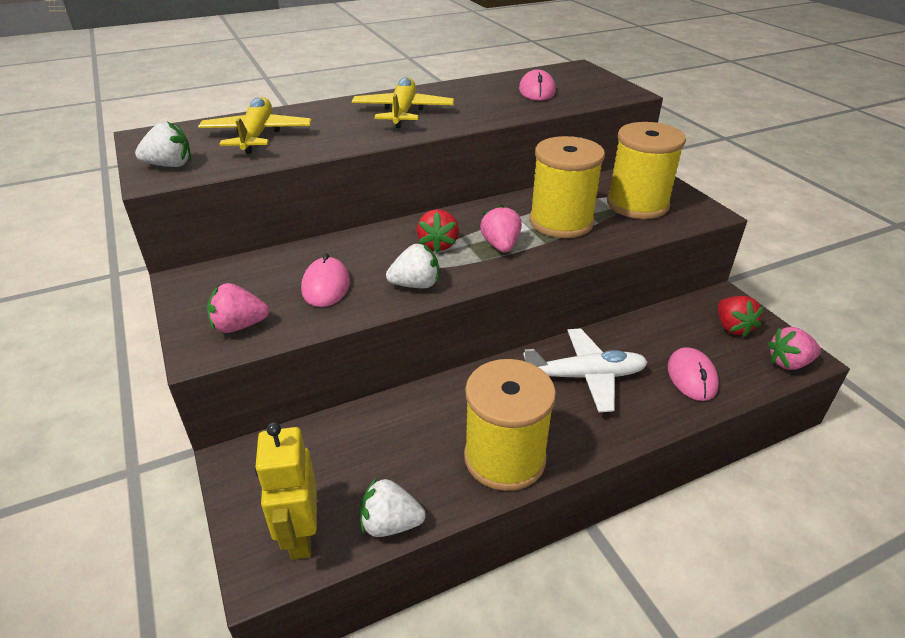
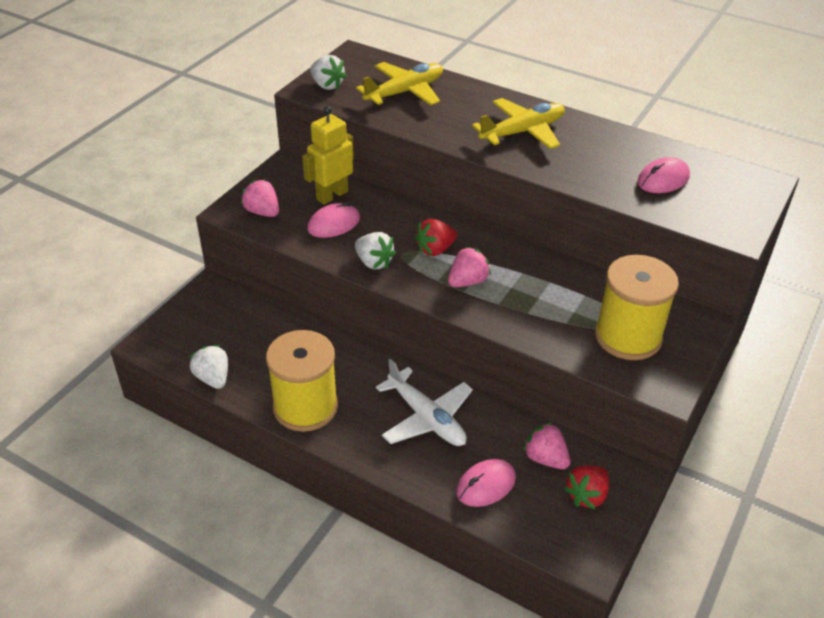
camera: 55 degrees right, 5 degrees up
yellow robot [255,422,317,560] -> yellow robot moved to [302,106,354,205]
yellow spool [529,136,605,238] -> none
pink strawberry [768,327,821,370] -> pink strawberry moved to [523,422,570,469]

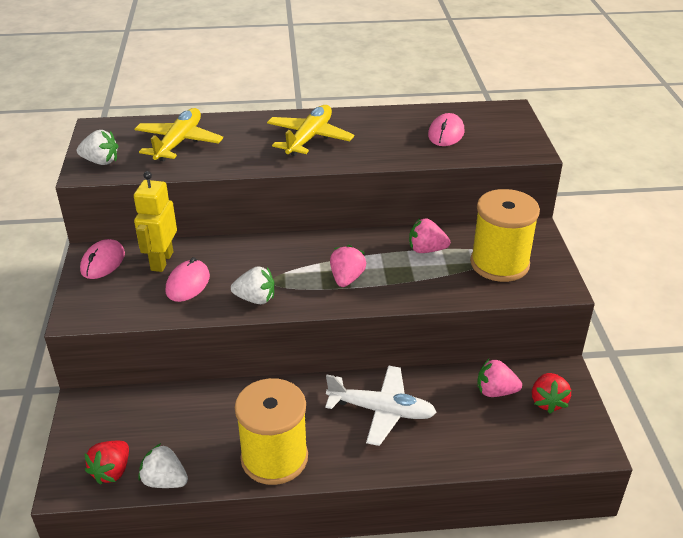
camera: 35 degrees left, 5 degrees down
pink strawberry [241,179,279,217] -> pink strawberry moved to [409,219,450,253]
red strawberry [415,219,457,256] -> red strawberry moved to [84,441,129,485]
pink mouse [456,459,516,507] -> pink mouse moved to [80,239,125,279]

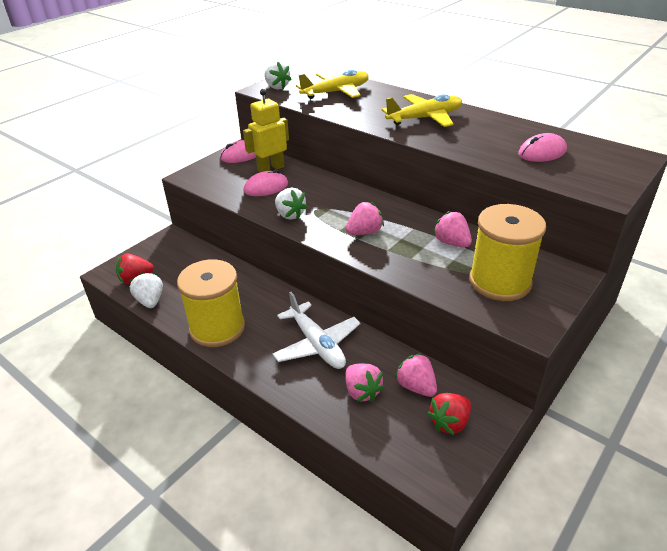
camera: 45 degrees right, 0 degrees up
none -> pink strawberry [345,364,385,402]

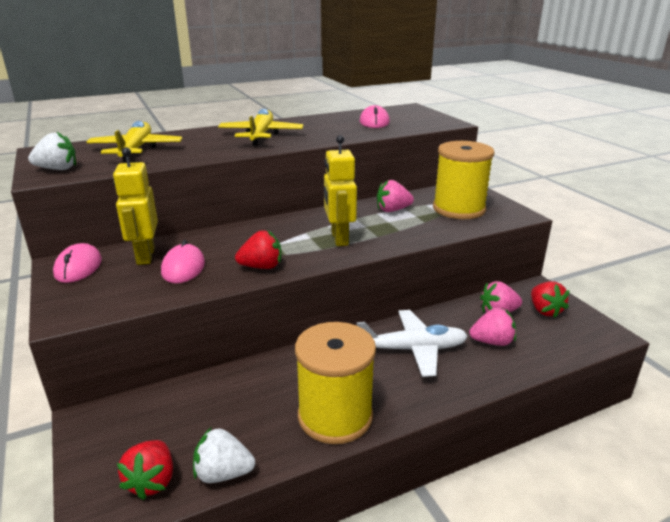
camera: 65 degrees left, 10 degrees down
white strawberry [275,188,308,220] -> red strawberry [235,230,281,269]
pink strawberry [346,202,384,235] -> yellow robot [324,135,357,246]

